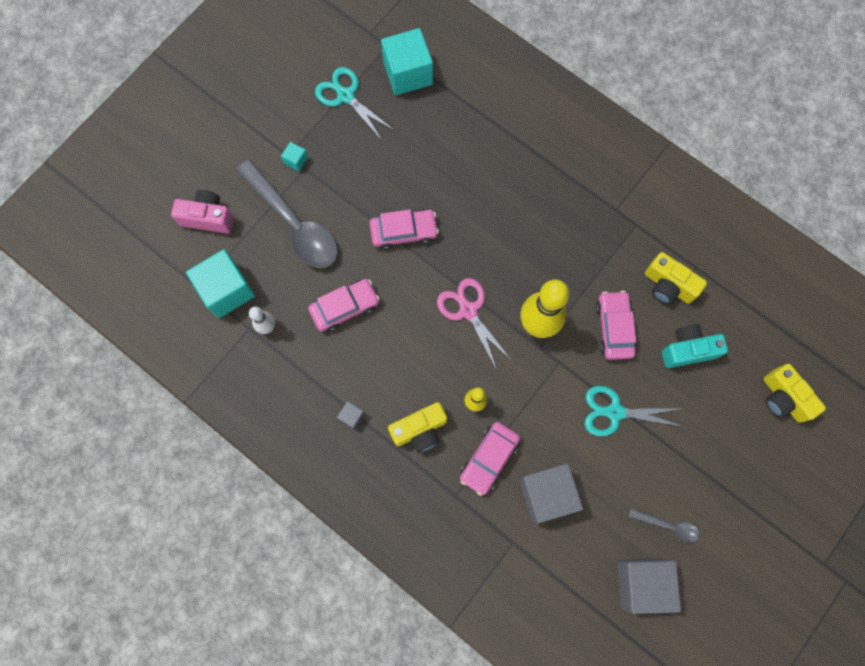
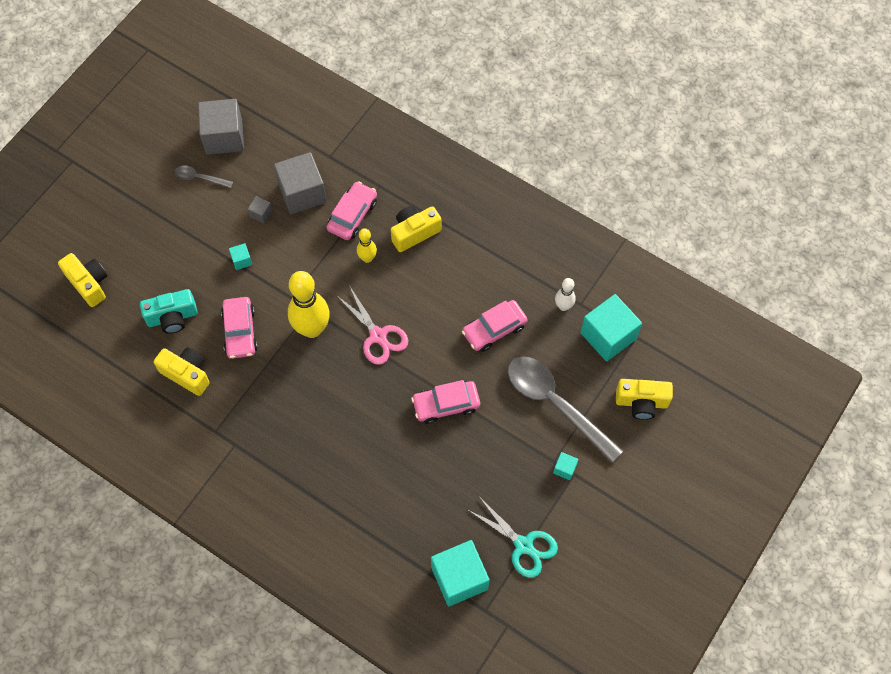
camera: 175 degrees right, 10 degrees down
pink camera [171,190,234,234] -> yellow camera [616,379,673,420]
grey cube [337,401,365,430] -> grey cube moved to [248,196,273,223]
turquoise scissors [585,386,684,437] -> turquoise cube [229,243,252,270]

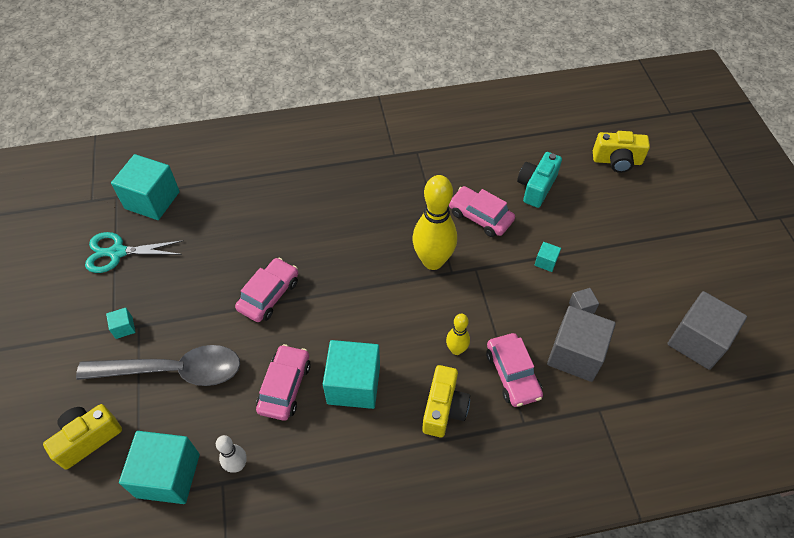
camera: 135 degrees right, 10 degrees down
yellow camera [154,347,210,396] -> none
grey spoon [175,165,233,188] -> none
pink scissors [336,287,409,365] -> none
none -> turquoise cube [323,340,380,409]

